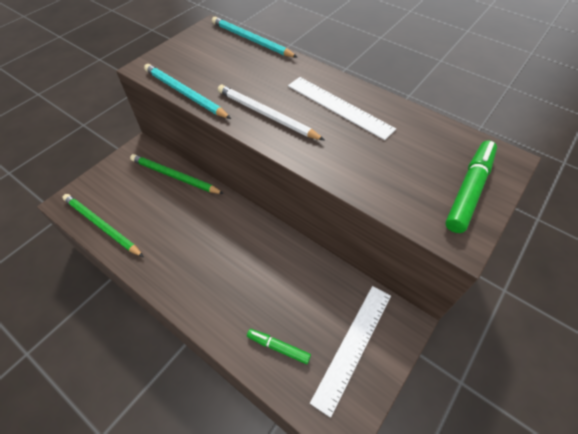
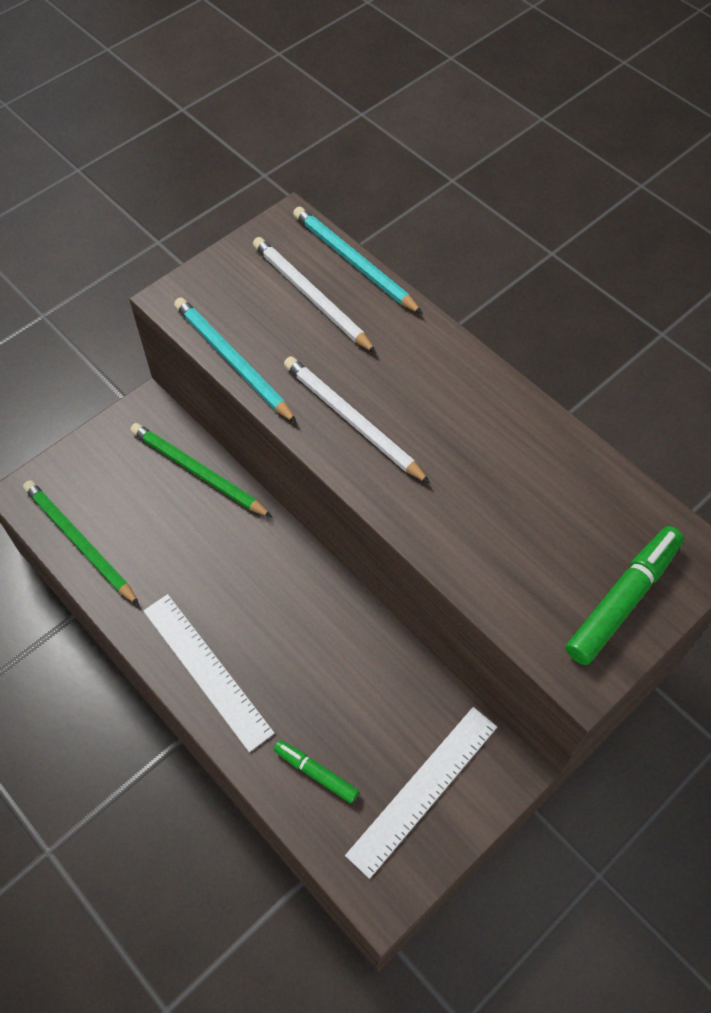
camera: 10 degrees right, 5 degrees up
white ruler [288,77,396,140] -> white ruler moved to [143,594,274,752]
none -> white pencil [253,237,376,353]

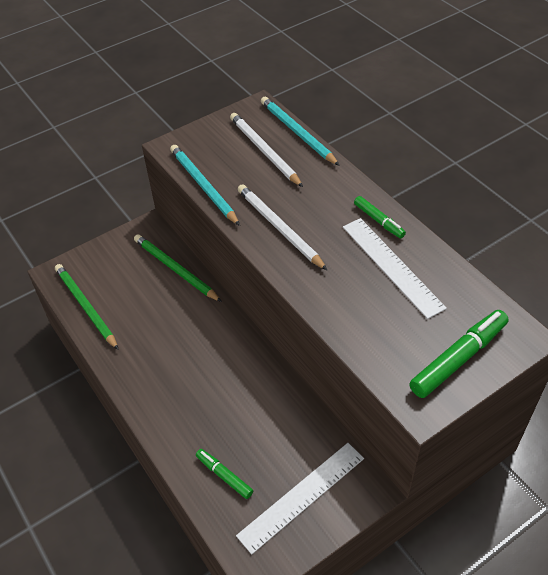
camera: 10 degrees right, 10 degrees down
white ruler [143,594,274,752] -> white ruler moved to [343,218,447,319]
none -> green marker [354,196,406,238]

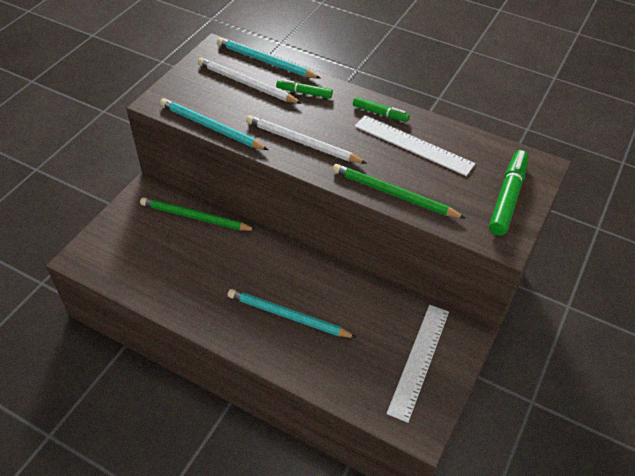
camera: 30 degrees left, 0 degrees up
green pencil [55,264,119,350] -> green pencil moved to [333,164,466,219]
green marker [196,449,253,499] -> green marker moved to [276,79,333,98]
none -> turquoise pencil [228,289,357,338]

